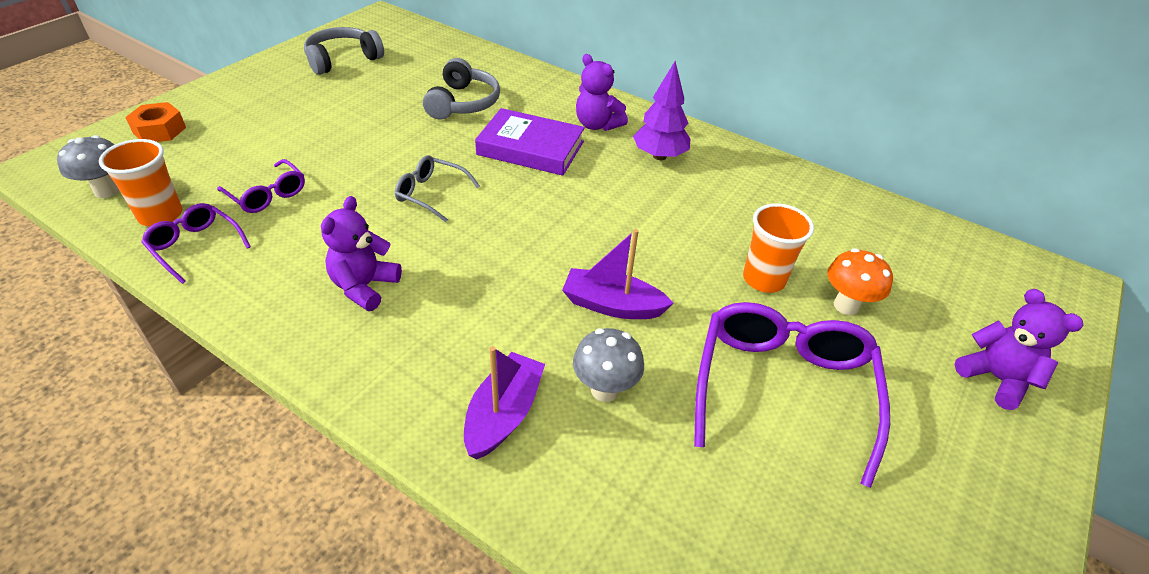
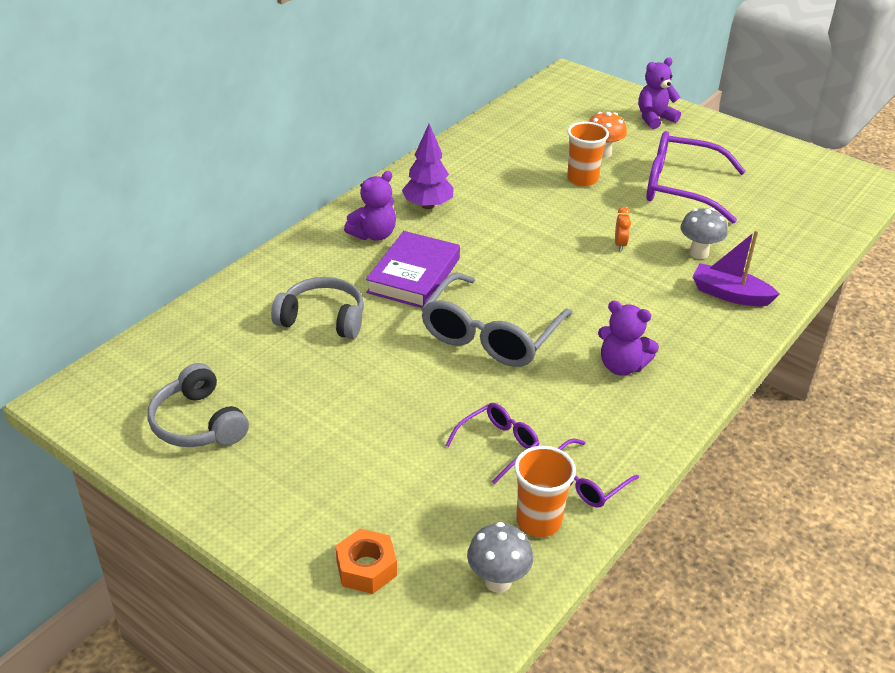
camera: 85 degrees left, 5 degrees down
grey glasses [395,155,480,222] -> grey glasses [421,272,573,367], size x1.92
purple boat [562,229,674,319] -> orange clock [615,207,631,251]

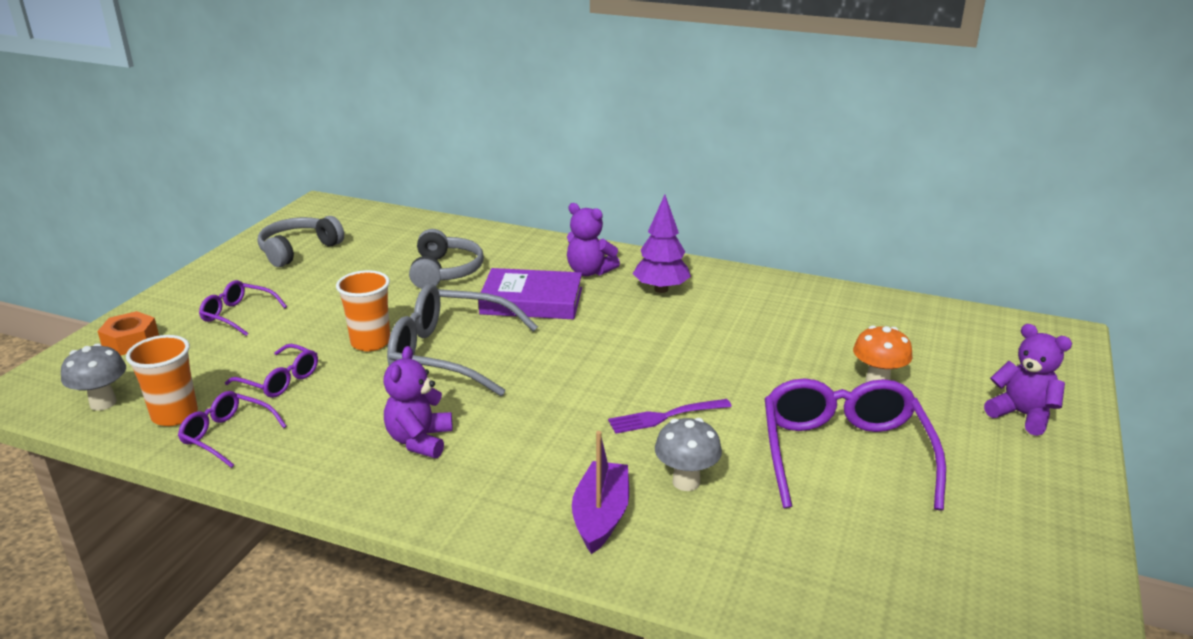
camera: 75 degrees right, 10 degrees down
orange cup [567,122,609,186] -> orange cup moved to [336,270,390,351]
orange clock [615,207,631,251] -> purple fork [608,399,732,434]
none -> purple glasses [199,280,287,336]

